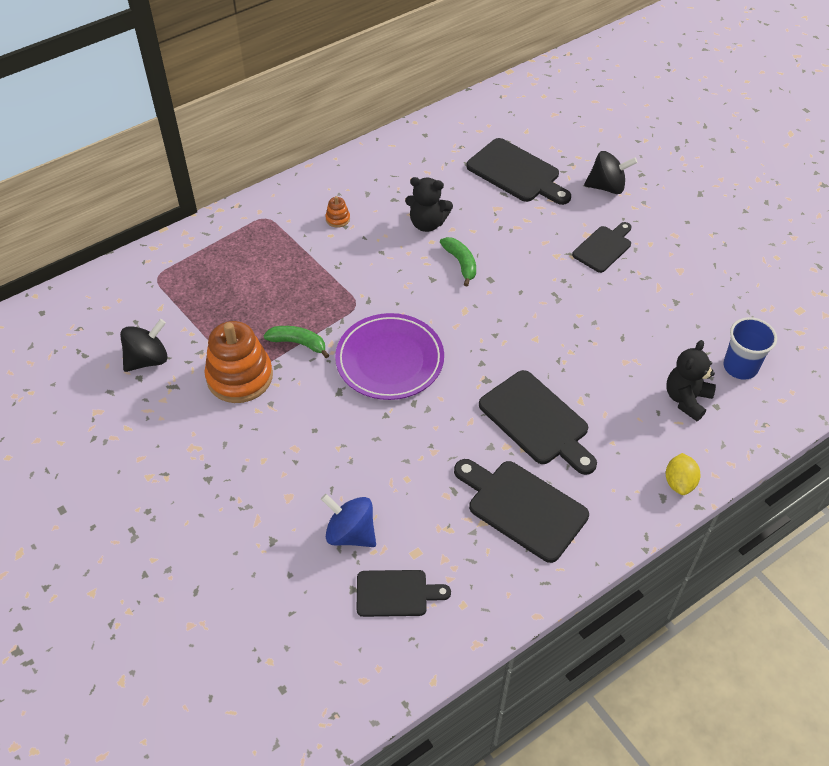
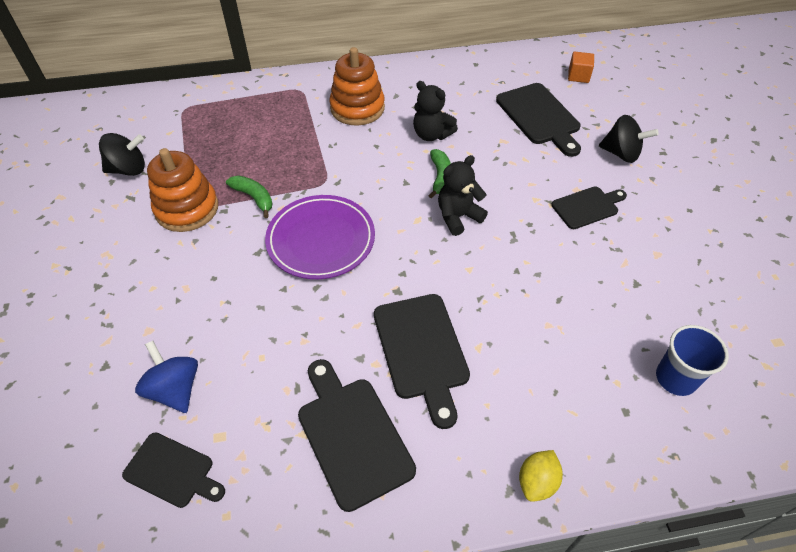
camera: 25 degrees right, 0 degrees up
orange stacking toy [325,196,350,228] -> orange stacking toy [330,47,385,126], size x2.40
black teddy bear [666,340,716,421] -> black teddy bear moved to [438,155,488,236]
none -> orange cube [568,52,594,83]

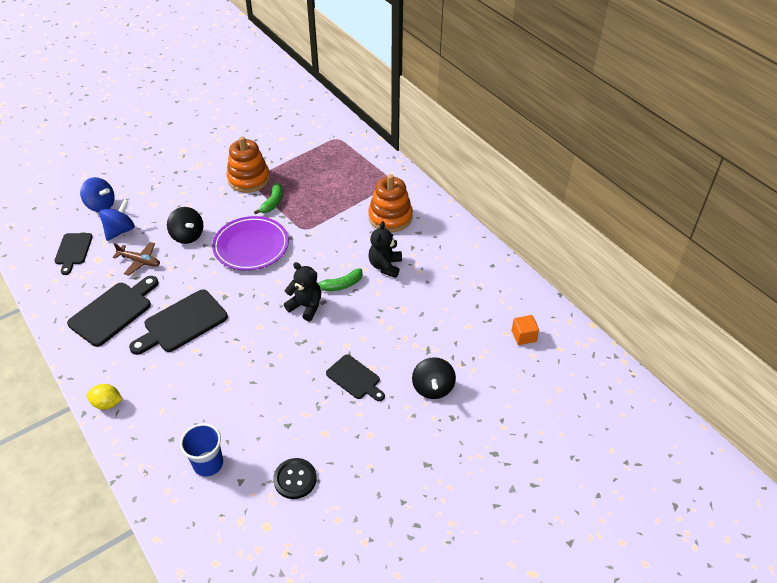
camera: 65 degrees right, 5 degrees down
black spinning top [99,133,145,176] -> black spinning top moved to [167,207,203,244]
black cutting board [496,83,581,157] -> none
none -> blue spinning top [80,177,115,212]
none -> brown plane [113,242,160,276]
none -> black button [273,458,317,499]

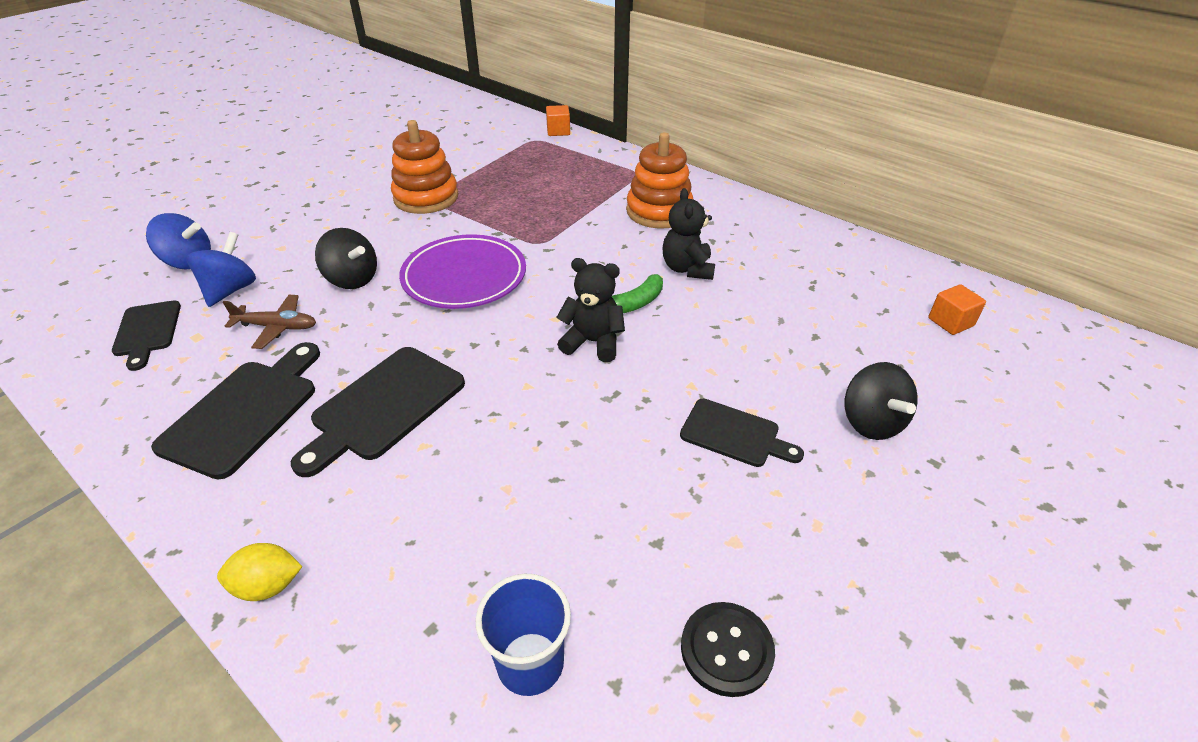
camera: 15 degrees left, 5 degrees down
green banana [254,183,283,214] -> none
none -> orange cube [546,105,570,136]

